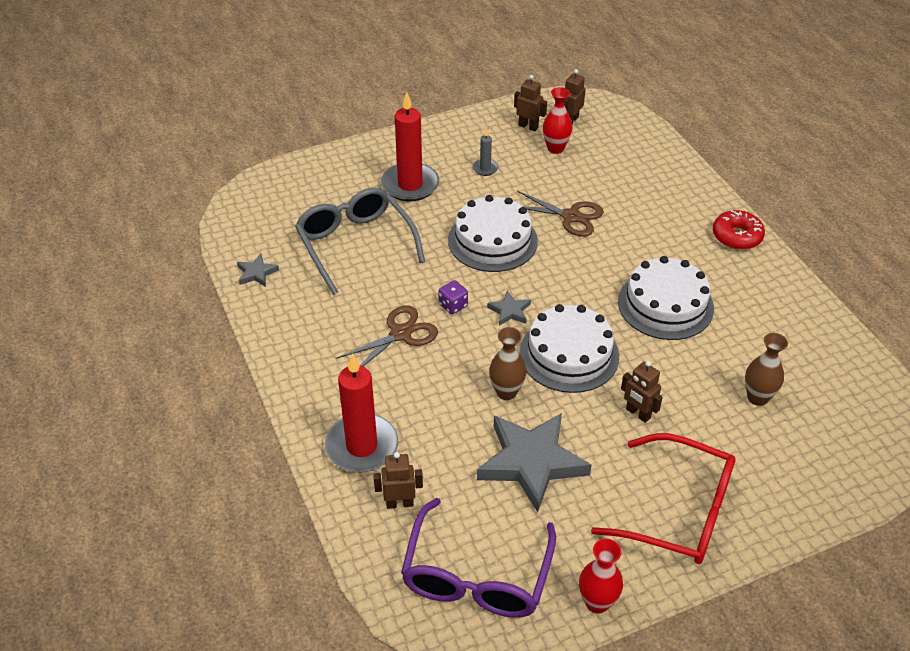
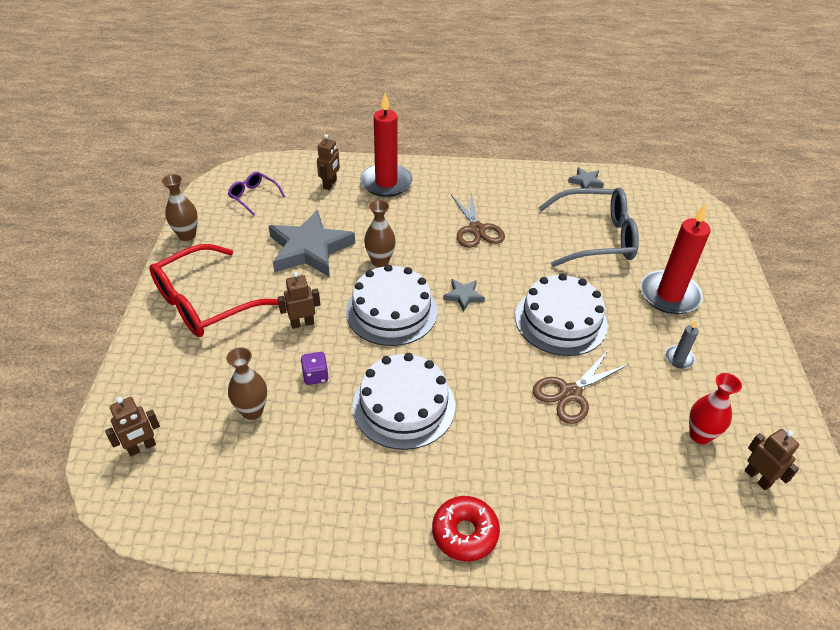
camera: 115 degrees right, 0 degrees up
purple glasses [401,498,556,618] -> purple glasses [228,172,285,216], size x0.48
purple dice [438,280,468,314] -> purple dice moved to [301,352,329,385]
brown robot [514,75,547,131] -> brown robot moved to [105,397,160,456]
red vase [579,539,623,614] -> brown vase [162,174,198,241]

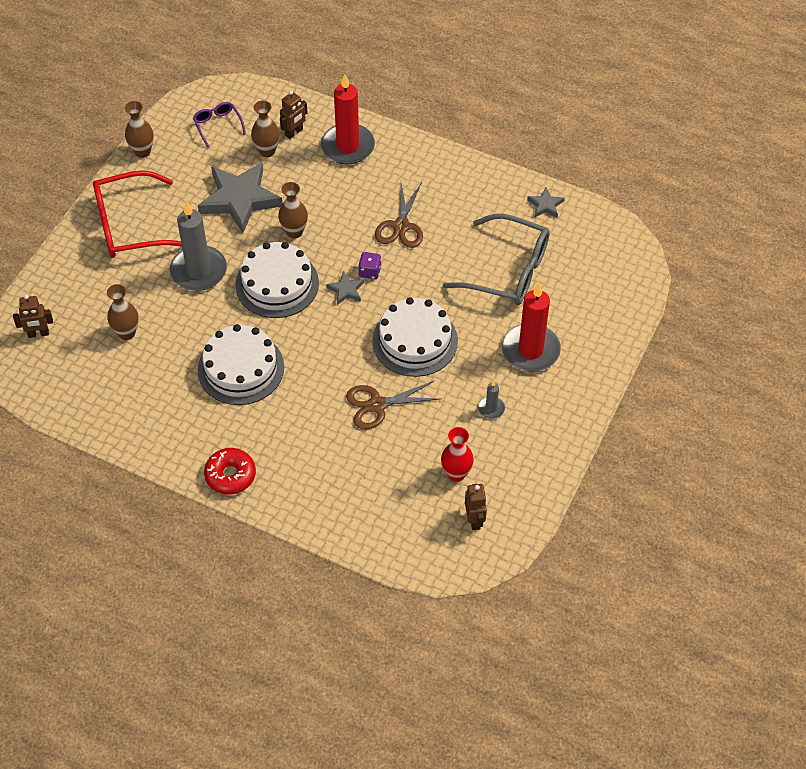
camera: 25 degrees right, 10 degrees up
brown robot [278,272,320,329] -> grey candle [170,201,227,291]
purple dice [301,352,329,385] -> purple dice moved to [358,252,381,279]
none -> brown vase [251,100,280,157]

